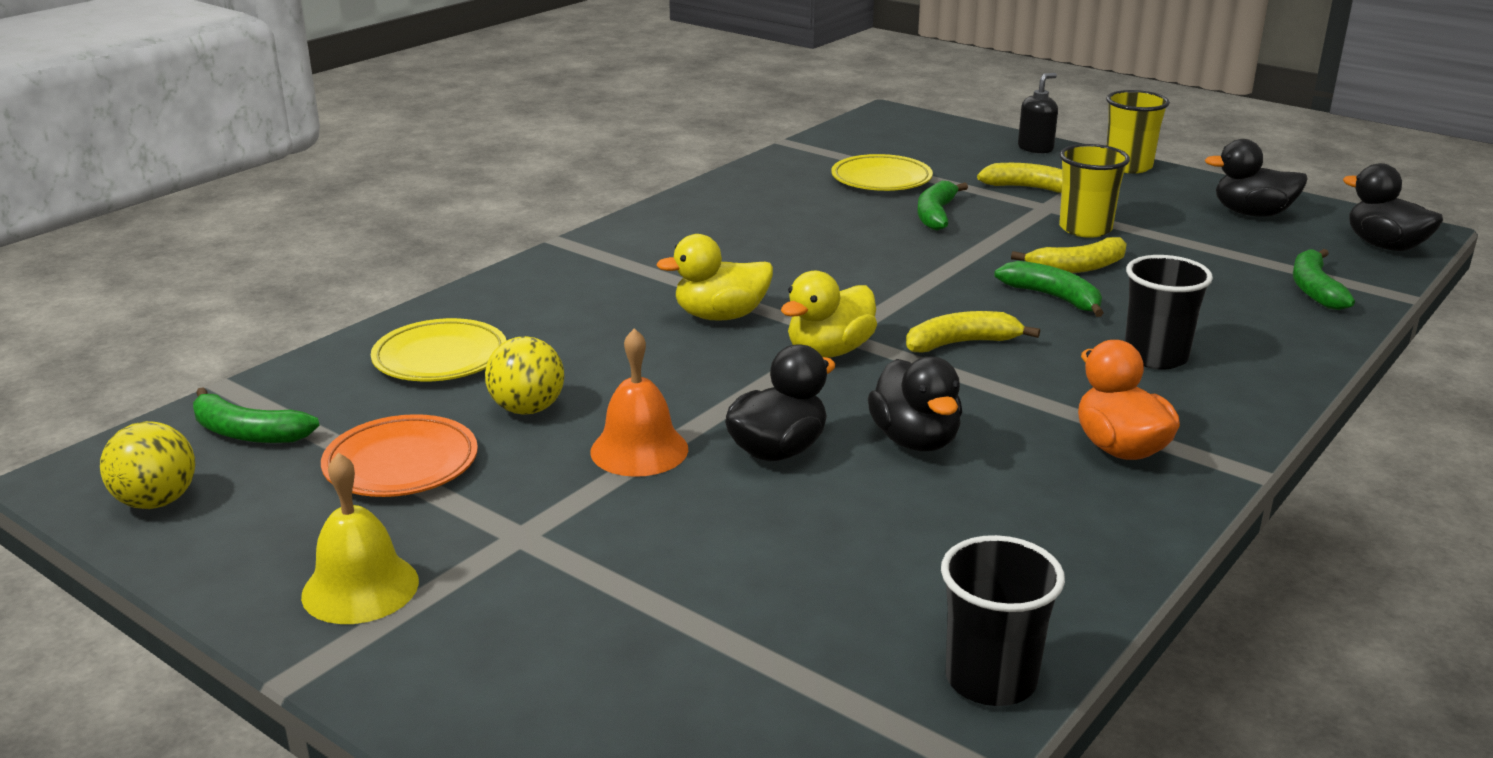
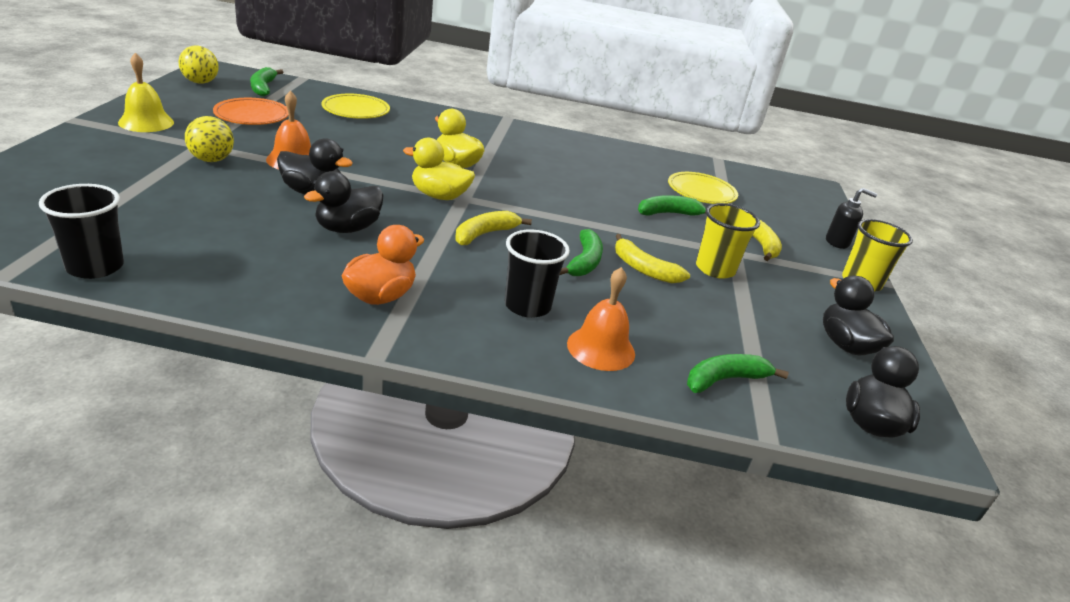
camera: 55 degrees right, 5 degrees up
yellow ball [485,336,564,415] -> yellow ball moved to [185,116,234,162]
yellow banana [906,311,1040,353] -> yellow banana turned 90 degrees counterclockwise [455,211,532,245]
none -> orange bell [567,267,635,371]

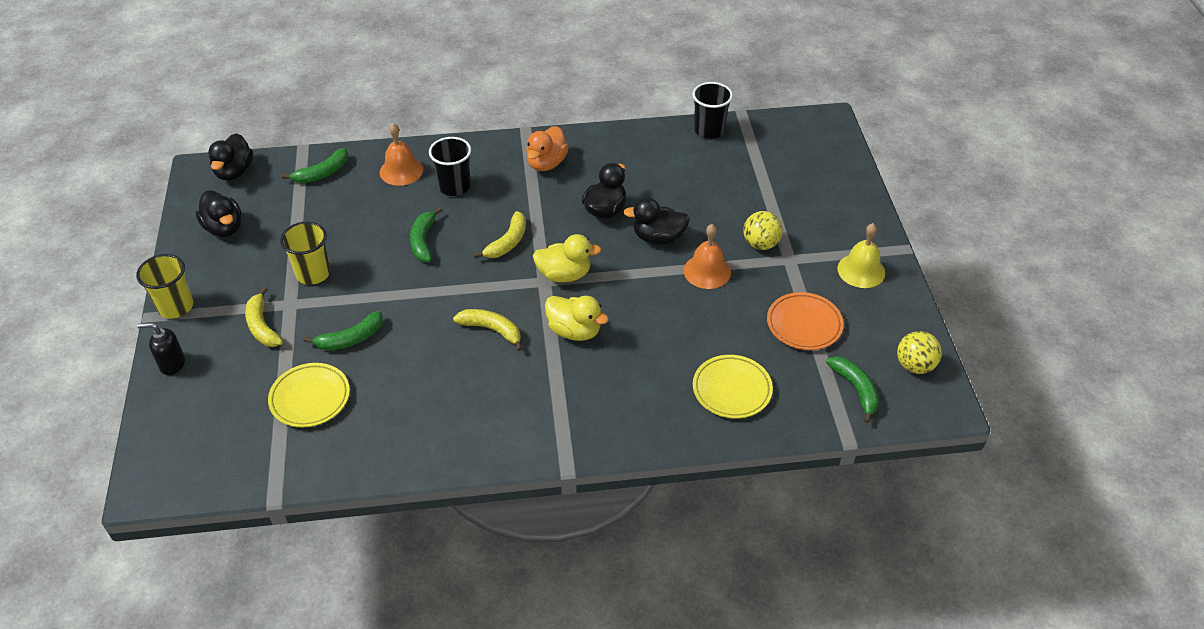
camera: 170 degrees right, 15 degrees up
yellow banana [615,234,690,283] -> yellow banana moved to [453,309,523,351]

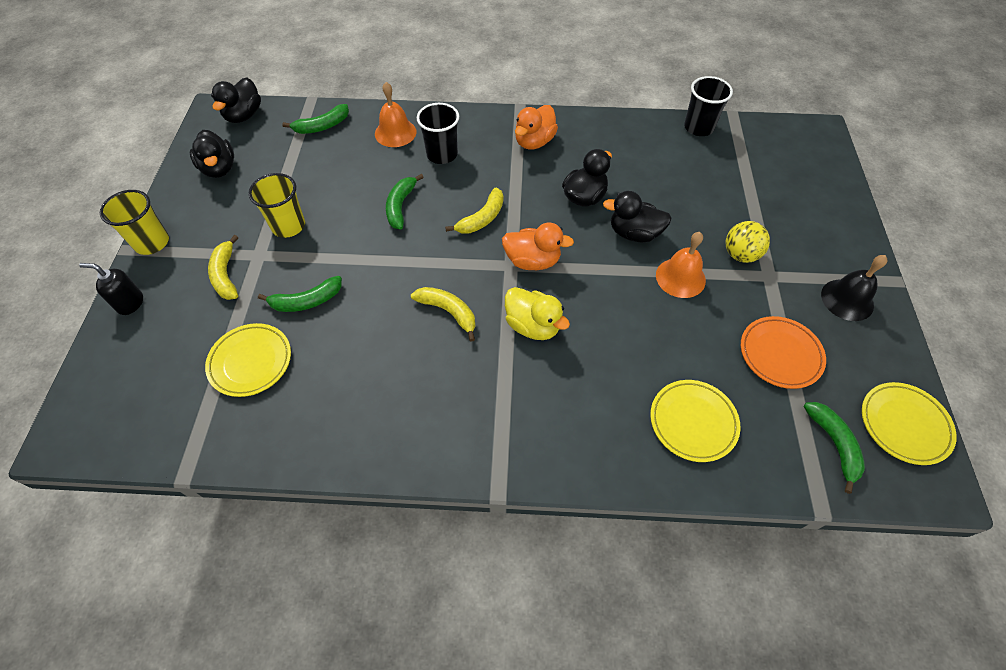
camera: 10 degrees right, 10 degrees up
yellow duck [533,234,601,282] -> orange duck [502,223,574,270]
yellow bell [837,223,885,288] -> black bell [821,255,888,321]
yellow ball [897,331,942,374] -> yellow plate [862,382,957,465]

